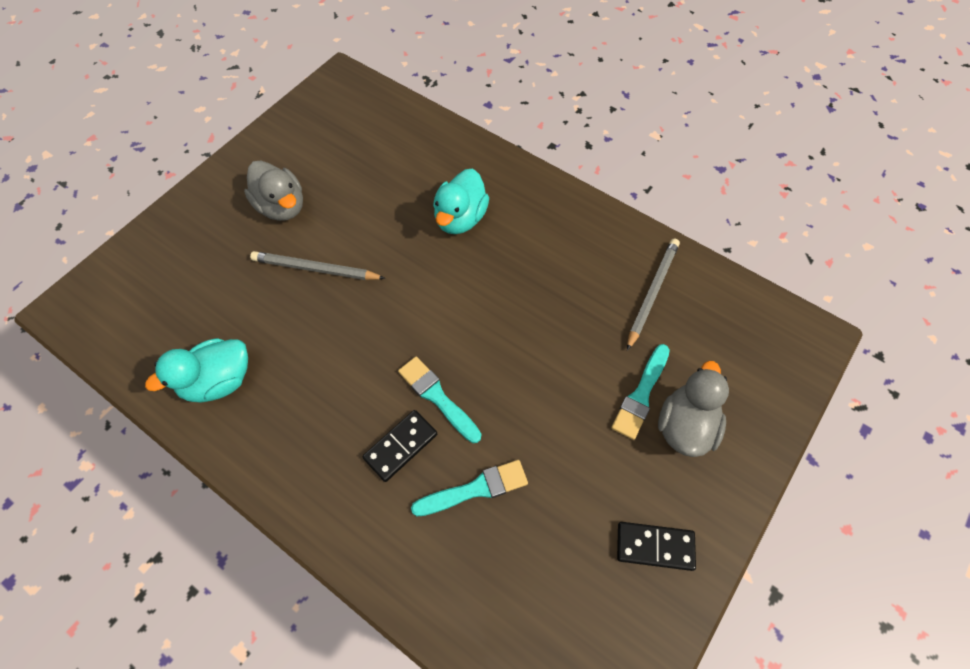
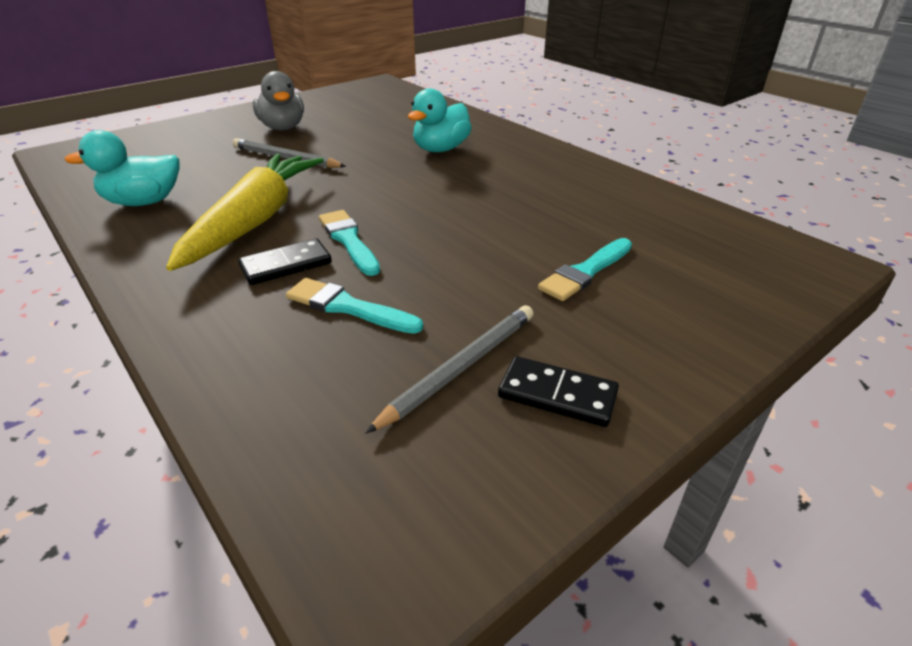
camera: 15 degrees right, 25 degrees down
turquoise brush [411,460,528,516] -> turquoise brush turned 150 degrees counterclockwise [286,278,423,334]
grey pencil [627,238,680,351] -> grey pencil moved to [365,305,533,434]
grey duck [658,361,729,457] -> none
none -> yellow carrot [166,154,324,271]

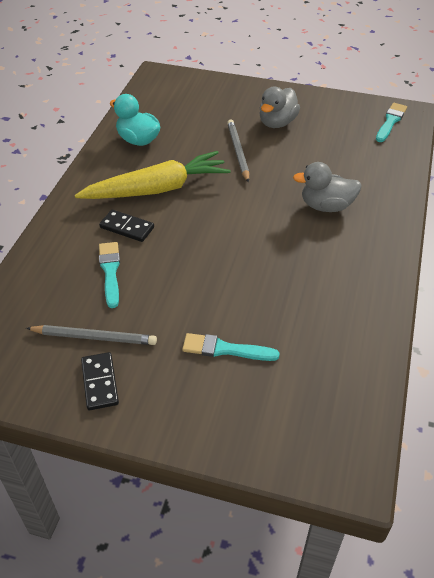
camera: 55 degrees right, 10 degrees up
turquoise brush [319,210,380,276] -> turquoise brush moved to [376,103,407,142]
turquoise duck [408,88,472,152] -> grey duck [293,162,362,212]

